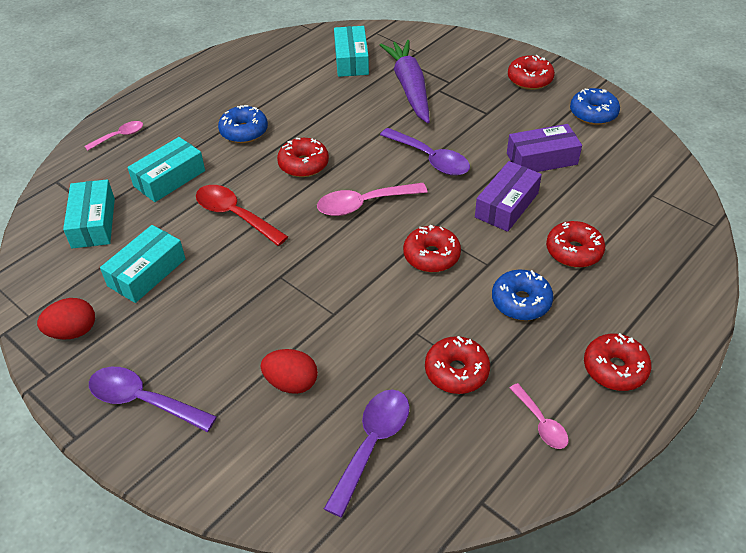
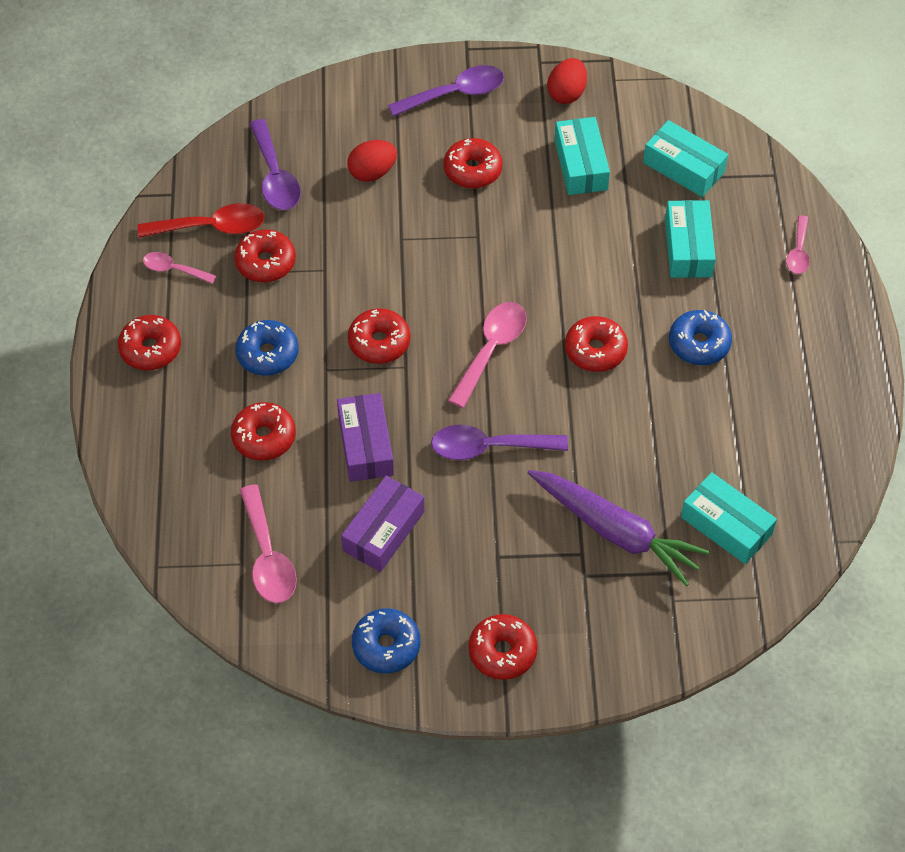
camera: 135 degrees right, 10 degrees up
red spoon [196,185,288,246] -> red spoon moved to [138,203,265,238]
none -> pink spoon [240,484,297,603]
none -> red donut [443,138,502,189]

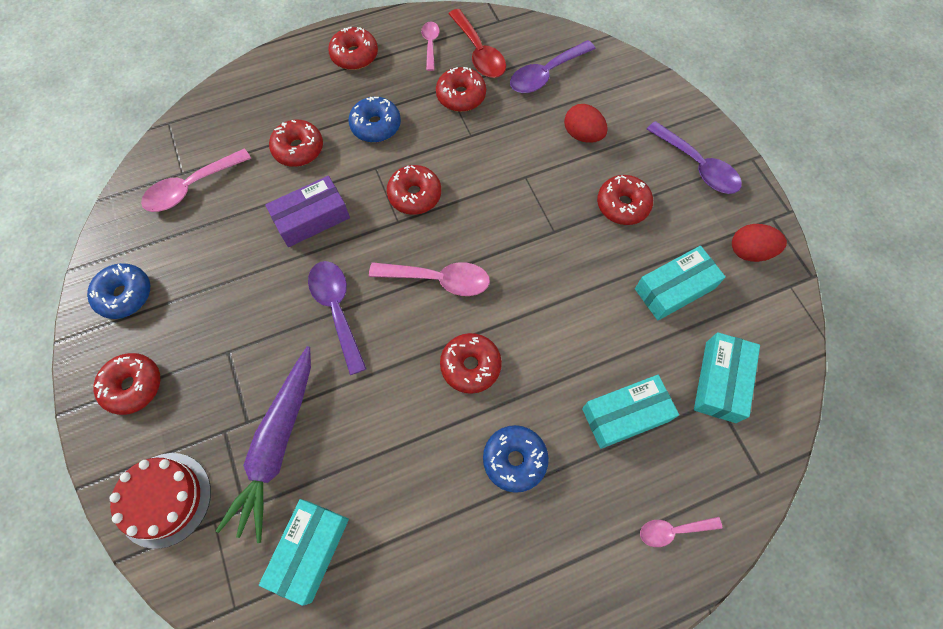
camera: 70 degrees right, 10 degrees up
purple box [341,476,424,572] -> none
none -> red cake [109,453,211,549]

